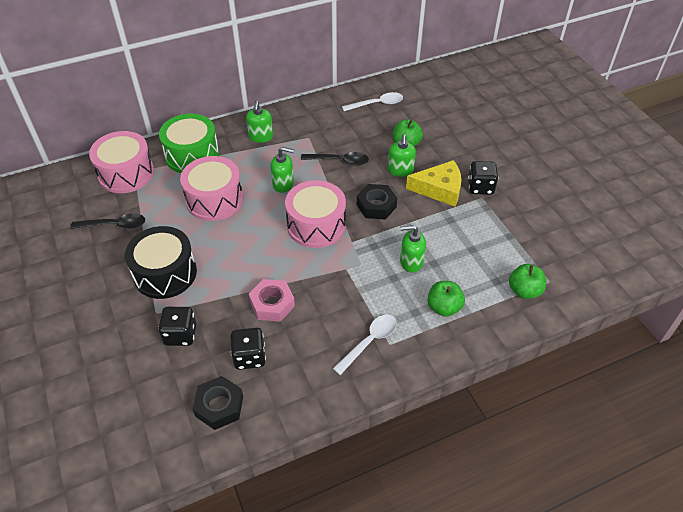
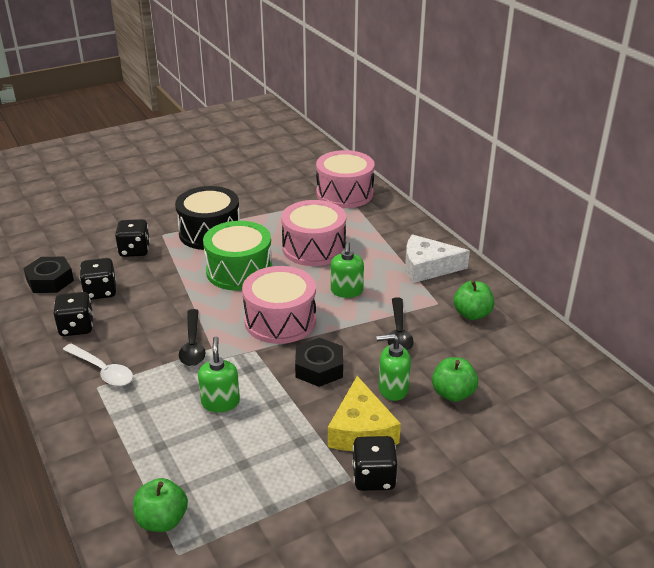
camera: 85 degrees right, 15 degrees down
black spoon [71,213,145,229] -> black spoon moved to [179,309,206,366]
green drum [159,113,219,173] -> green drum moved to [203,221,272,291]
green soap dispenser [246,101,273,143] -> white cheese [405,234,470,283]
pink nut [249,279,295,322] -> none
white spoon [342,92,403,111] -> none
green apple [427,281,465,317] -> green apple moved to [453,280,494,320]
none -> black dice [54,292,94,336]

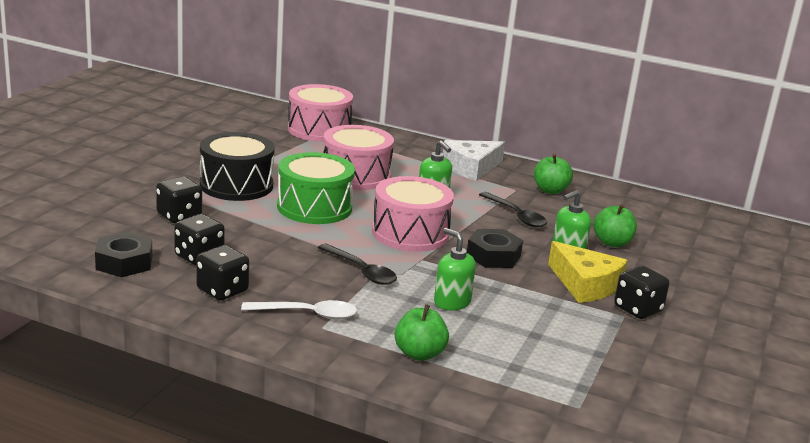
camera: 40 degrees left, 10 degrees down
green apple [133,478,188,532] -> green apple moved to [395,304,449,361]

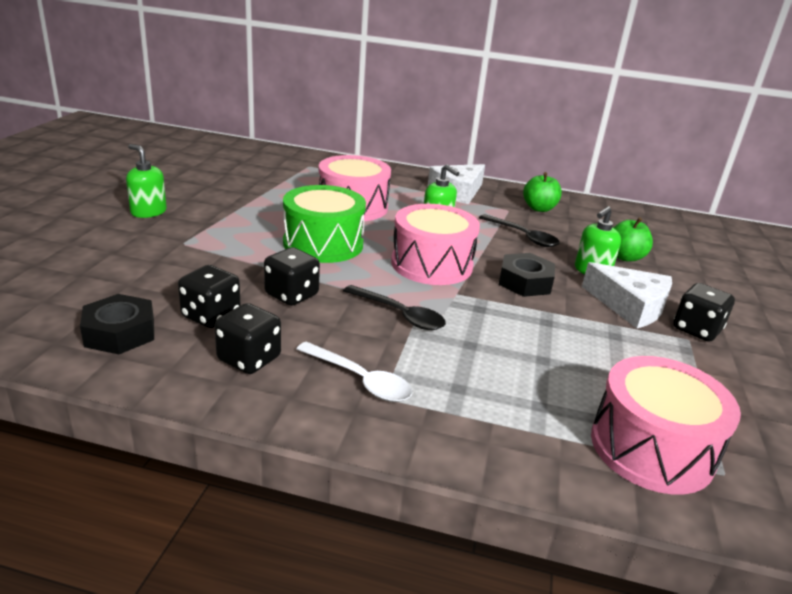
camera: 10 degrees left, 5 degrees up
black dice [156,176,202,223] -> black dice moved to [264,247,320,306]
black drum [200,132,275,201] -> none
white spoon [241,300,357,320] -> white spoon turned 45 degrees clockwise [297,341,412,402]
pink drum [288,84,353,142] -> pink drum moved to [591,356,741,494]
green apple [395,304,449,361] -> none
green soap dispenser [434,228,476,310] -> green soap dispenser moved to [126,144,167,218]
yellow cheese [548,241,628,303] -> white cheese [582,262,672,329]

